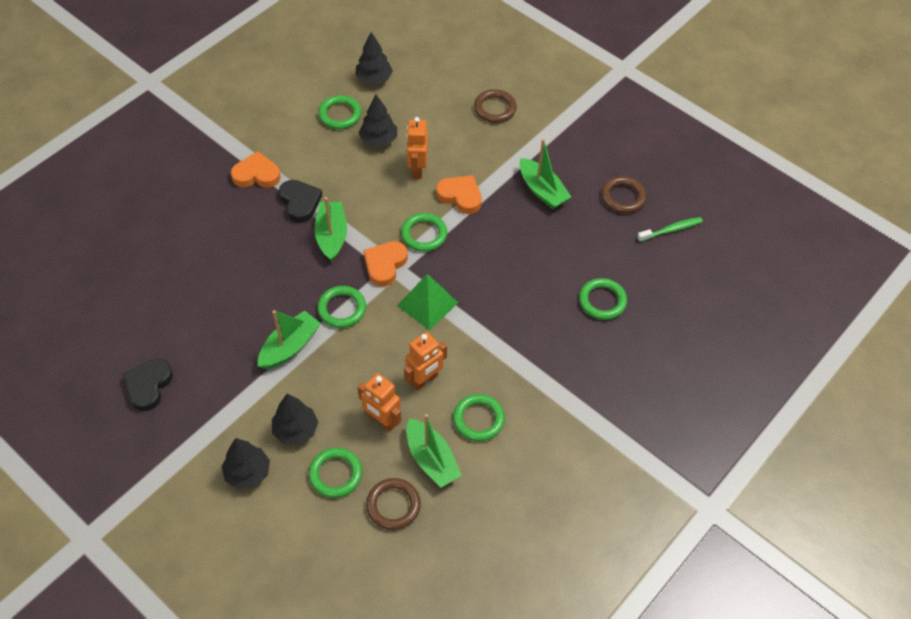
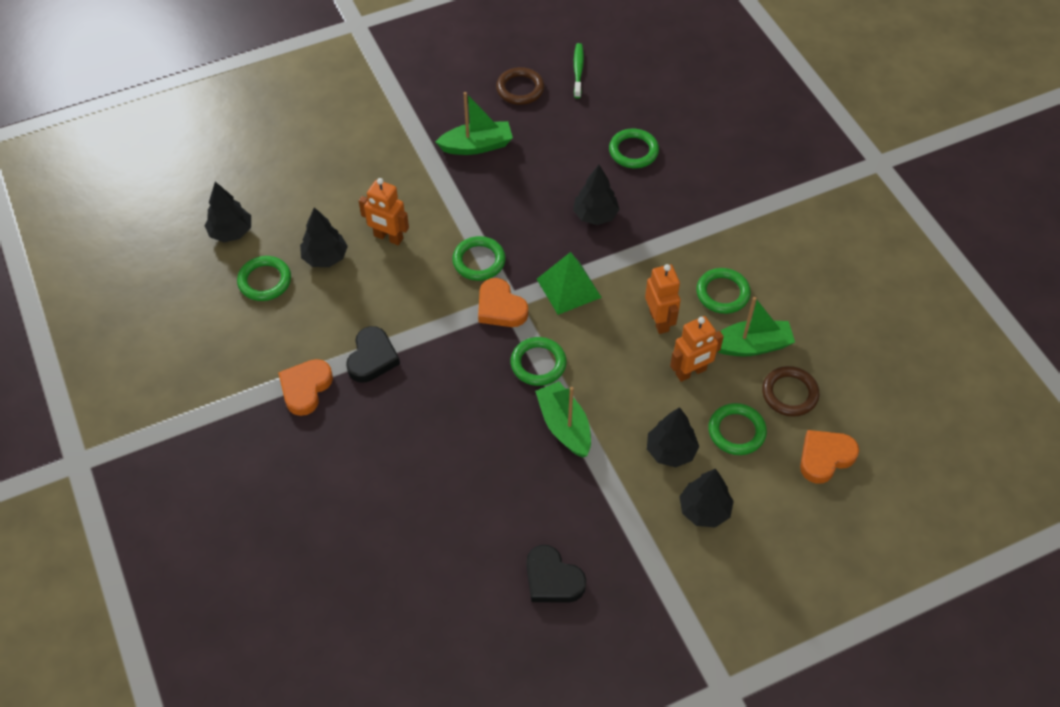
camera: 65 degrees left, 0 degrees up
black heart [279,180,323,223] -> black heart turned 105 degrees clockwise [346,326,400,383]
green boat [314,197,347,262] -> none
orange heart [436,175,482,214] -> orange heart moved to [800,430,859,484]
brown ring [474,89,517,123] -> none
none -> black tree [573,165,620,225]

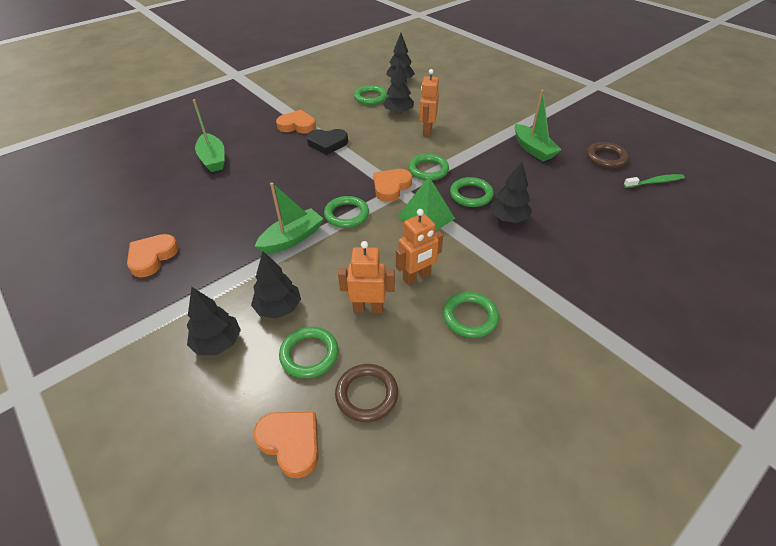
camera: 75 degrees right, 10 degrees down
black heart [526,545,586,603] -> orange heart [127,234,179,277]
green ring [609,129,659,168] -> green ring moved to [450,177,494,207]
orange robot [670,316,724,382] -> orange robot turned 135 degrees clockwise [338,241,395,313]
green boat [718,297,795,356] -> green boat moved to [193,99,224,172]

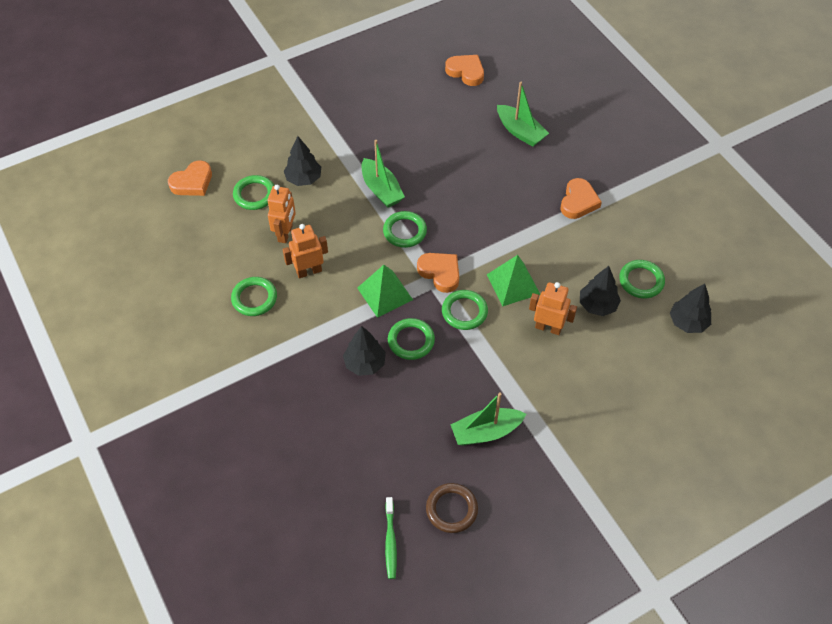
camera: 100 degrees right, 10 degrees up
orange heart [127,234,179,277] -> orange heart moved to [445,55,484,86]
black tree [187,287,241,355] -> none
green boat [193,99,224,172] -> green boat turned 120 degrees counterclockwise [497,82,549,147]
black heart [307,129,348,155] -> none
brown ring [335,364,398,422] -> none
orange robot [396,209,443,285] -> orange robot turned 90 degrees clockwise [283,224,328,278]
none -> green pyramid [487,255,540,306]

